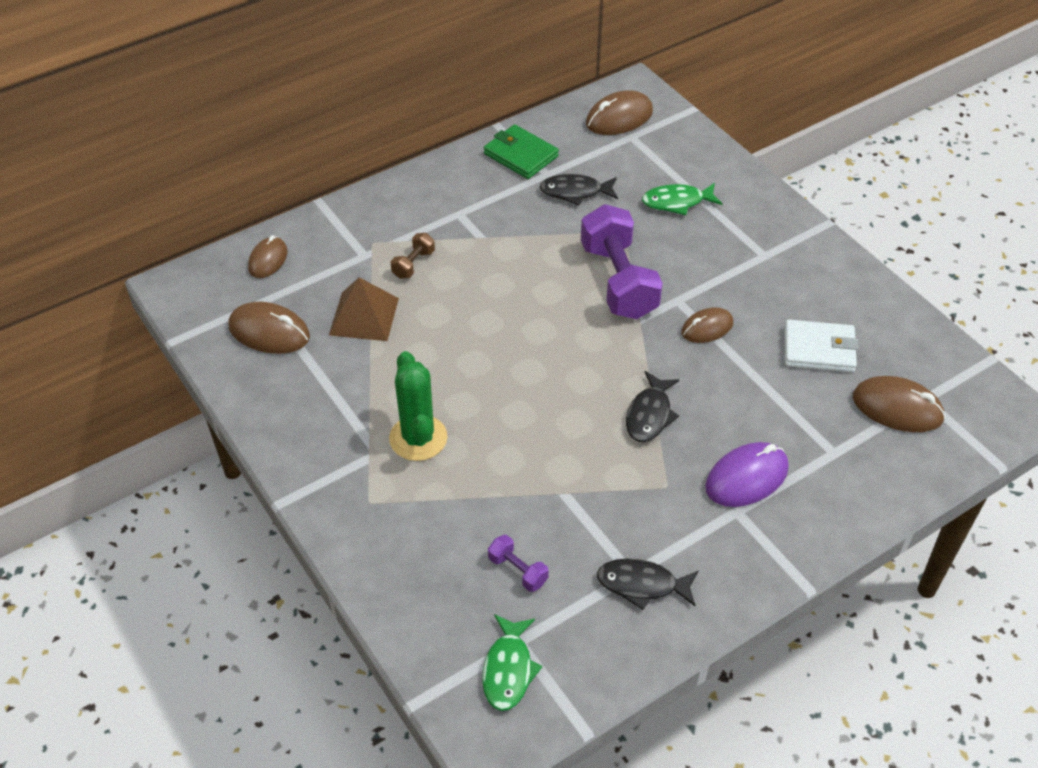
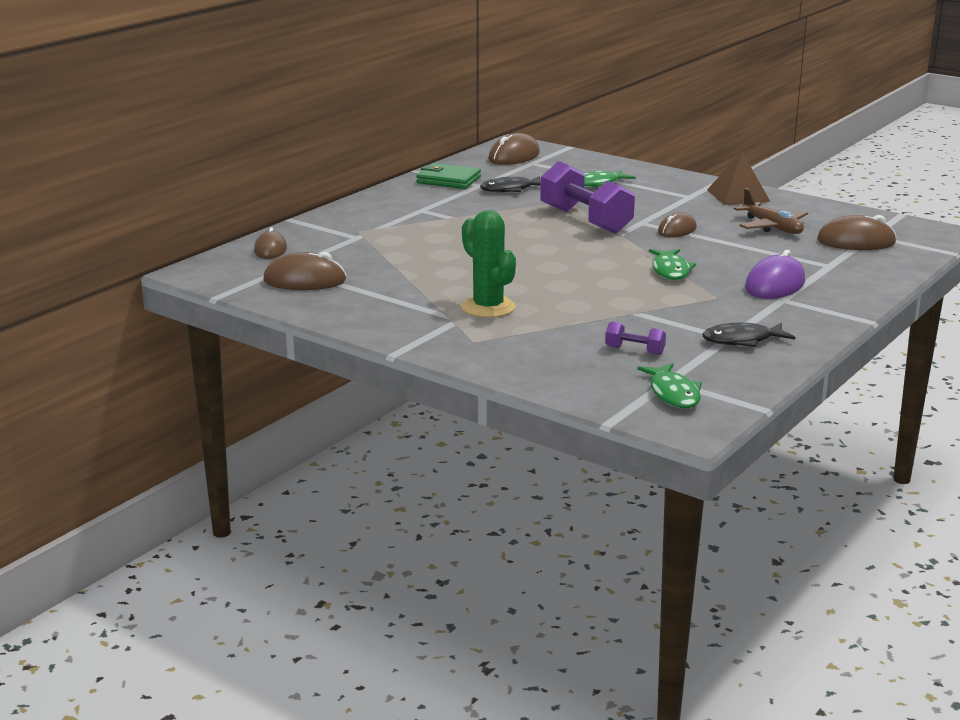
camera: 20 degrees left, 25 degrees down
brown pyramid [329,277,399,341] -> brown pyramid moved to [707,152,771,205]
brown dumbbell [391,233,435,279] -> none
black fish [626,371,679,442] -> green fish [649,249,696,280]
white wallet [785,319,859,372] -> brown plane [734,188,808,234]

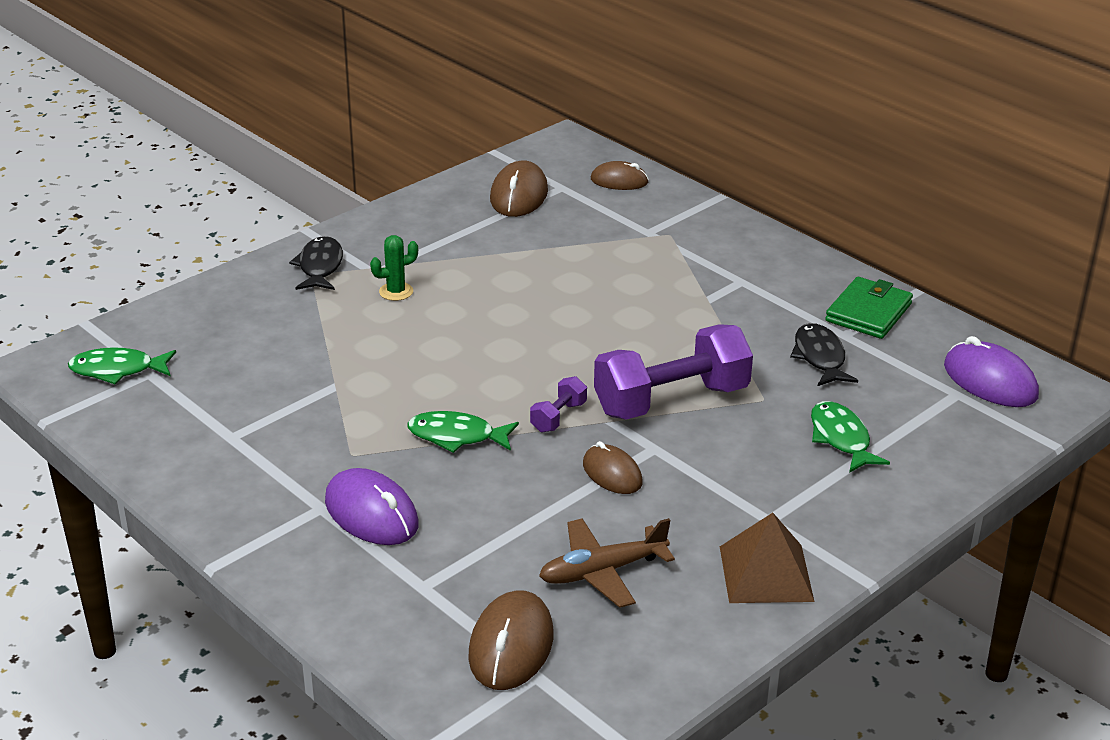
camera: 100 degrees right, 10 degrees up
green cactus [461,210,516,318] -> green cactus [370,235,418,301], size x0.56
brown mouse [489,133,540,165] -> purple mouse [944,336,1039,407]
purple dumbbell [605,321,666,355] -> purple dumbbell moved to [530,376,587,432]
black fish [702,323,795,347] -> black fish moved to [289,236,343,290]

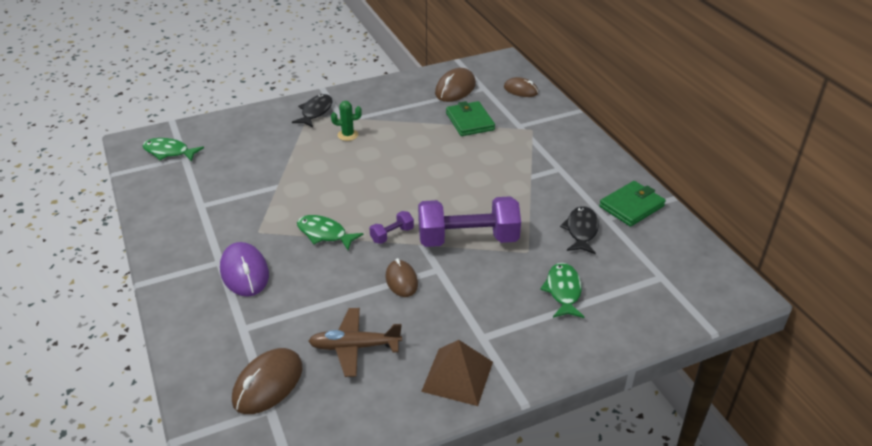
camera: 20 degrees right, 5 degrees up
purple mouse [944,336,1039,407] -> none
none -> green wallet [446,101,495,136]

